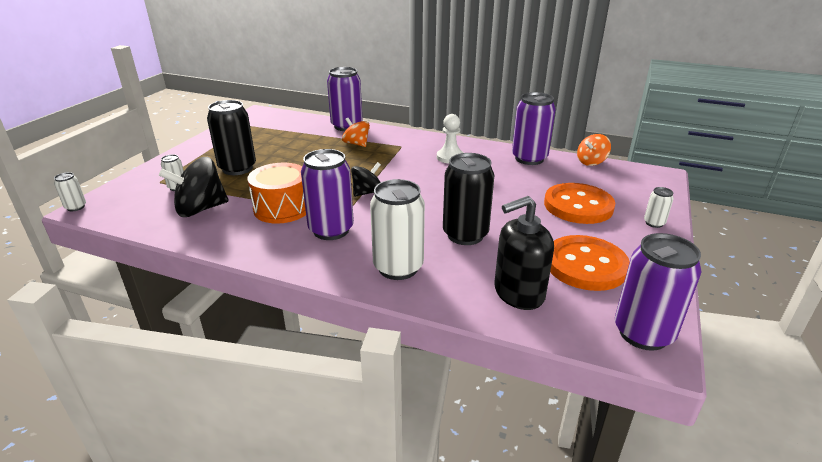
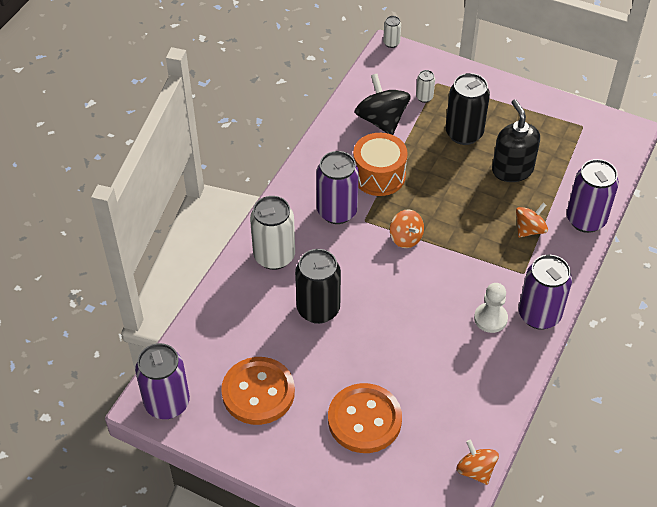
camera: 95 degrees right, 20 degrees up
black spinning top [351,162,381,197] -> orange spinning top [390,209,424,248]
black soap dispenser [494,196,554,310] -> black soap dispenser moved to [492,99,540,182]
purple can [512,92,556,165] -> purple can moved to [519,255,572,330]
white can [644,187,674,228] -> none

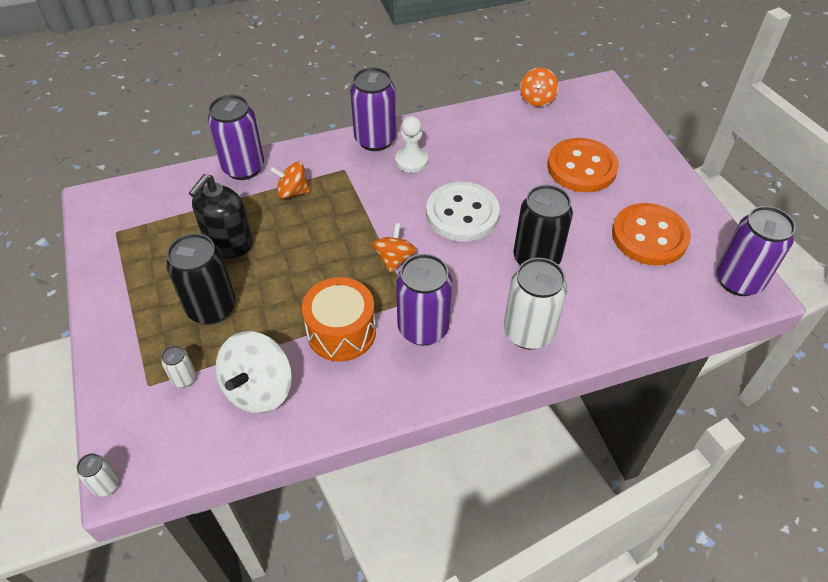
camera: 135 degrees left, 0 degrees up
black spinning top [355,74,411,135] -> white spinning top [215,331,292,413]
none -> white button [426,182,500,242]

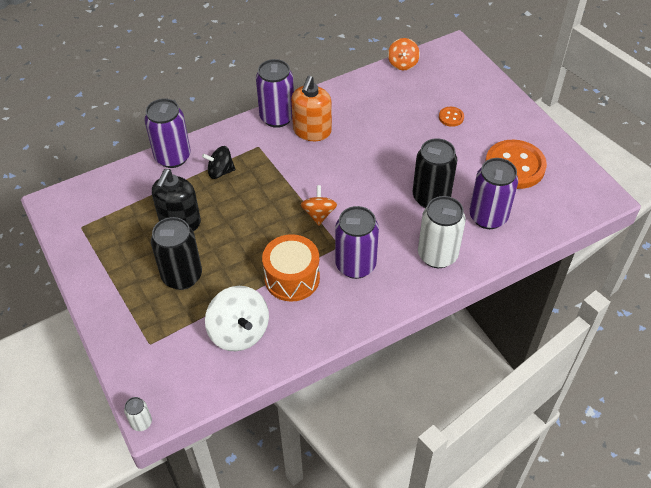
camera: 10 degrees left, 0 degrees up
white can [161,346,196,387] -> none
white spinning top [215,331,292,413] -> white spinning top turned 45 degrees counterclockwise [205,286,269,351]
orange spinning top [270,162,310,199] -> black spinning top [202,146,236,179]
white pawn [395,116,428,173] -> orange soap dispenser [291,76,332,141]
white button [426,182,500,242] -> none
orange button [547,138,619,192] -> orange button [439,107,464,127], size x0.44
purple can [717,206,796,296] -> purple can moved to [470,158,518,229]

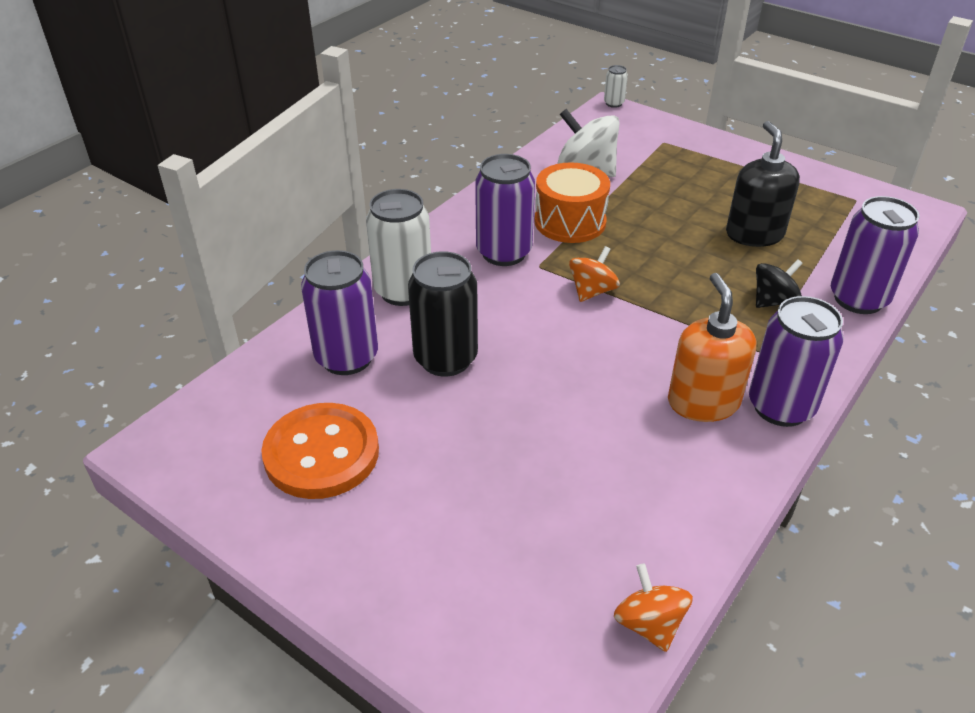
camera: 155 degrees right, 10 degrees down
black can [151,217,202,290] -> none
orange spinning top [300,185,337,226] -> orange spinning top turned 120 degrees counterclockwise [569,246,620,302]
orange button [439,107,464,127] -> none

